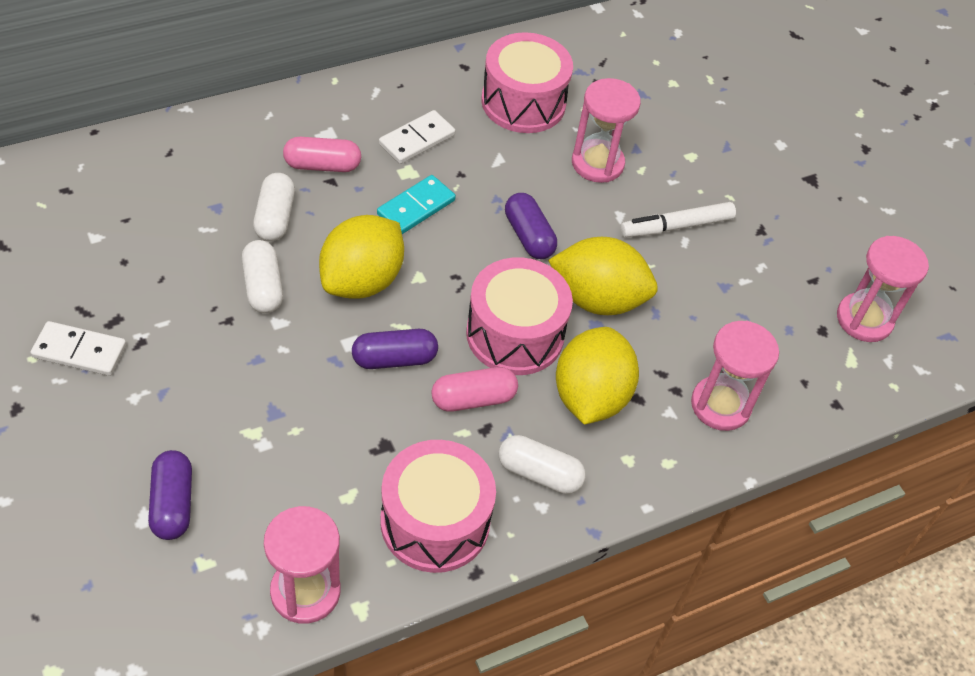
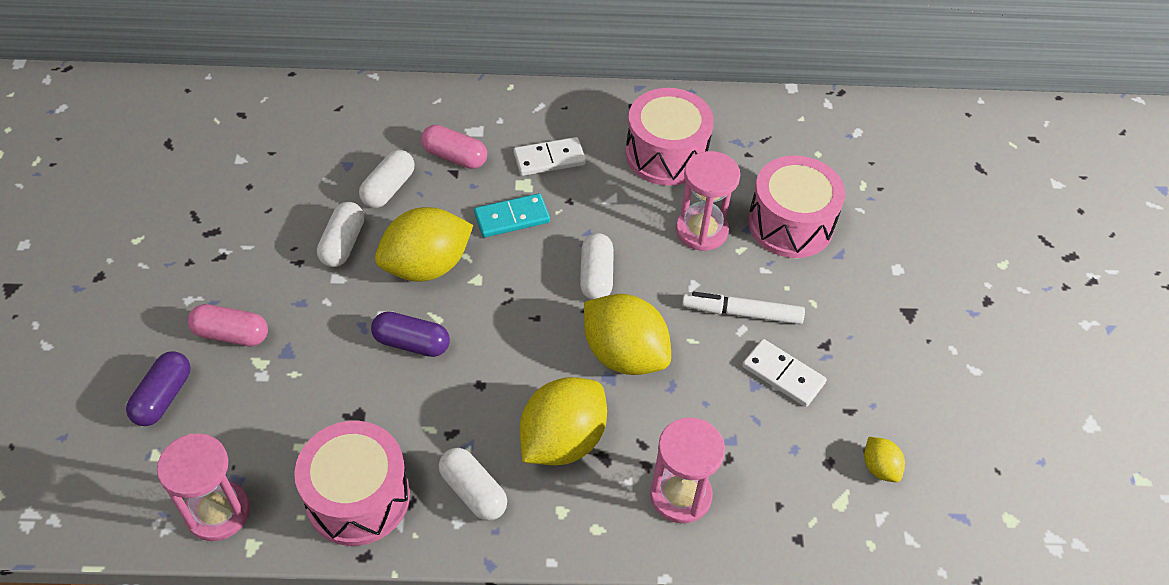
camera: 30 degrees right, 0 degrees up
white domino [31,321,126,376] -> white domino moved to [742,339,827,407]
pink capsule [431,367,518,412] -> pink capsule moved to [188,304,268,346]
pink drum [466,257,573,375] -> pink drum moved to [748,156,845,258]
purple capsule [505,193,557,259] -> white capsule [580,233,614,300]
pink hourglass [837,236,929,342] -> yellow lemon [864,437,905,482]

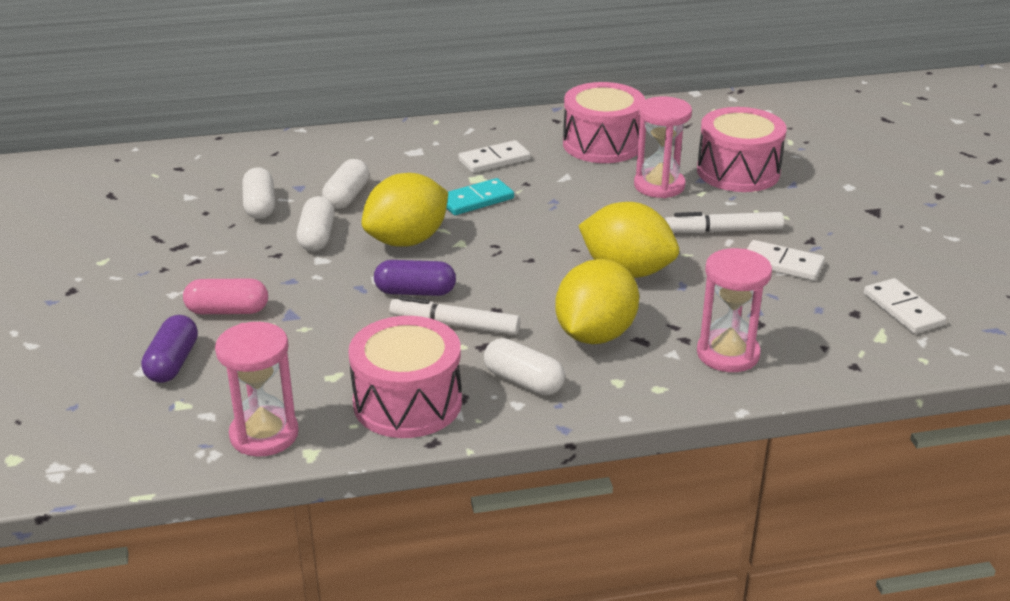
camera: 10 degrees left, 20 degrees down
pink capsule [421,125,487,169] -> none
white capsule [580,233,614,300] -> white capsule moved to [242,167,275,219]
yellow lemon [864,437,905,482] -> white domino [864,278,946,334]
none -> white marker [389,296,520,335]

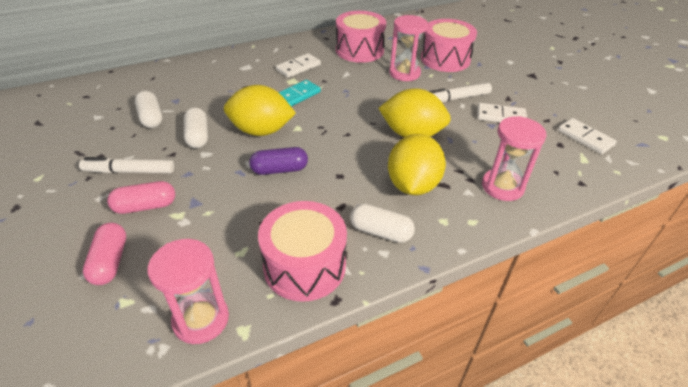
camera: 15 degrees left, 10 degrees up
purple capsule [141,315,198,383] -> pink capsule [83,223,126,285]
white capsule [322,159,369,209] -> none
yellow lemon [361,173,448,247] -> yellow lemon turned 60 degrees clockwise [224,85,296,136]
white marker [389,296,520,335] -> white marker moved to [79,157,174,173]

